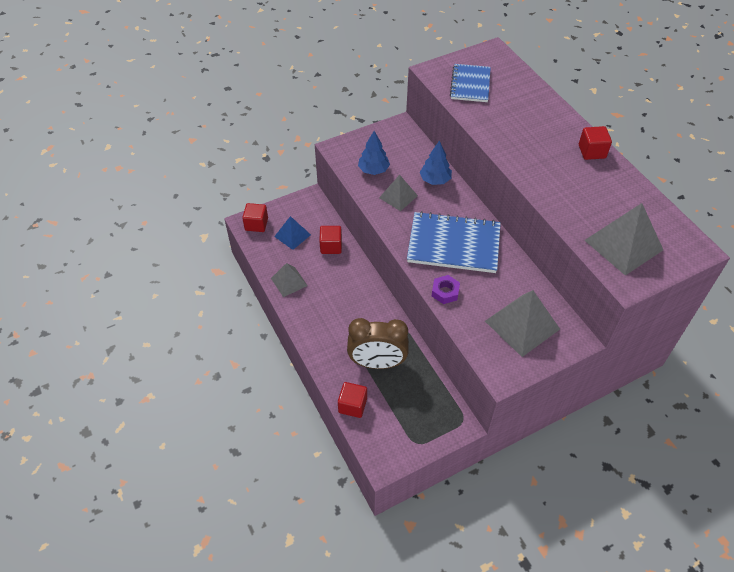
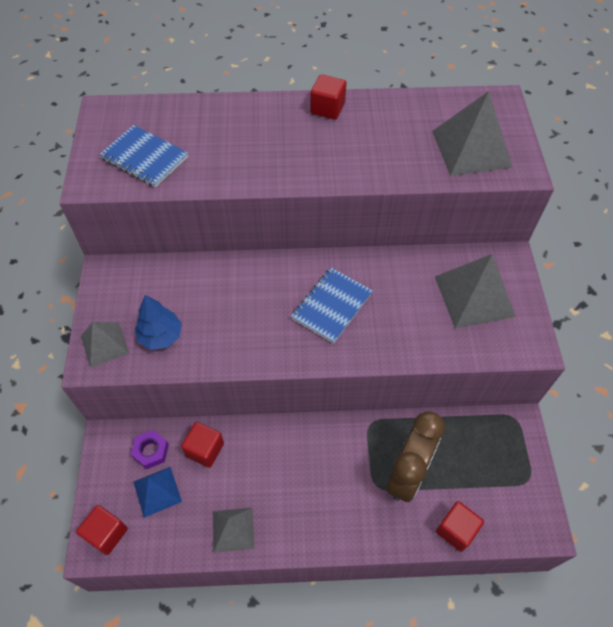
camera: 65 degrees left, 5 degrees up
grey pyramid [379,175,418,211] -> grey pyramid moved to [81,322,129,368]
blue notebook [407,211,501,273] -> blue notebook [291,268,373,343], size x0.63
blue tree [420,140,452,185] -> none
purple nut [432,275,460,304] -> purple nut moved to [131,430,169,469]

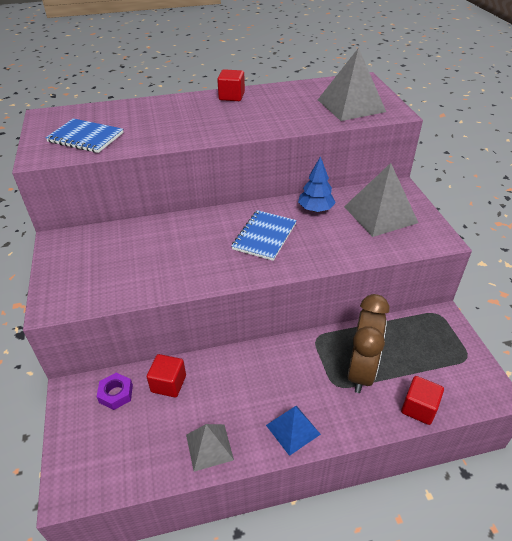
camera: 10 degrees left, 15 degrees down
red cube [76,505,128,555] -> none
grey pyramid [81,322,129,368] -> none
blue pyramid [134,467,182,518] -> blue pyramid moved to [266,406,321,456]
blue tree [135,295,182,350] -> blue tree moved to [298,156,336,212]

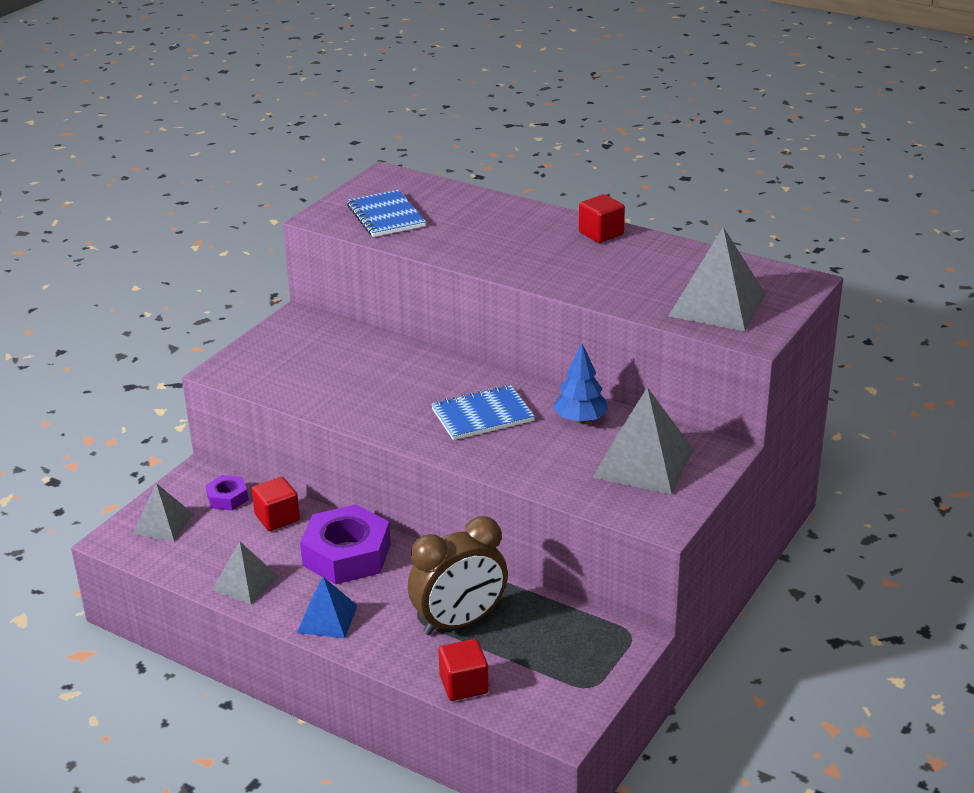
camera: 45 degrees right, 10 degrees down
none -> grey pyramid [133,483,193,541]
none -> purple nut [300,504,391,584]

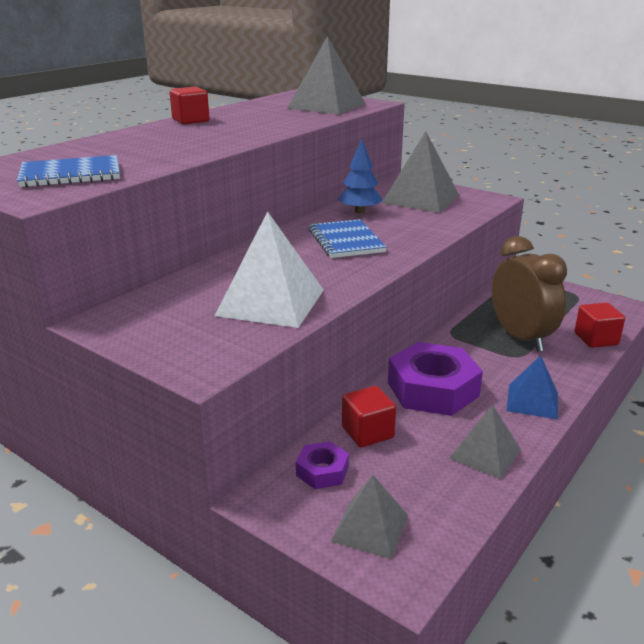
camera: 85 degrees left, 5 degrees down
none -> white pyramid [215,211,324,328]

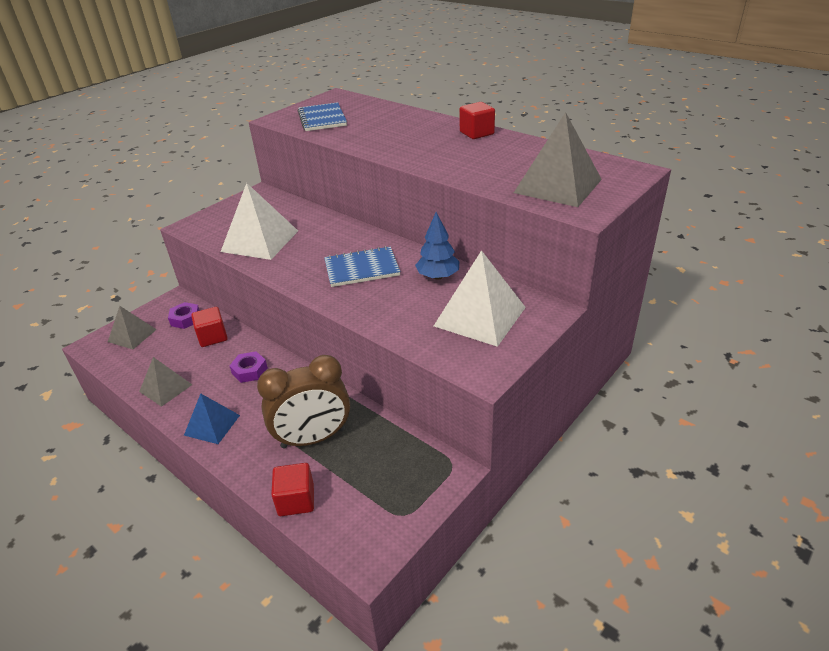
camera: 95 degrees right, 10 degrees up
grey pyramid [382,131,459,213] -> white pyramid [434,250,526,347]
purple nut [388,342,483,416] -> purple nut [229,351,268,383], size x0.50

